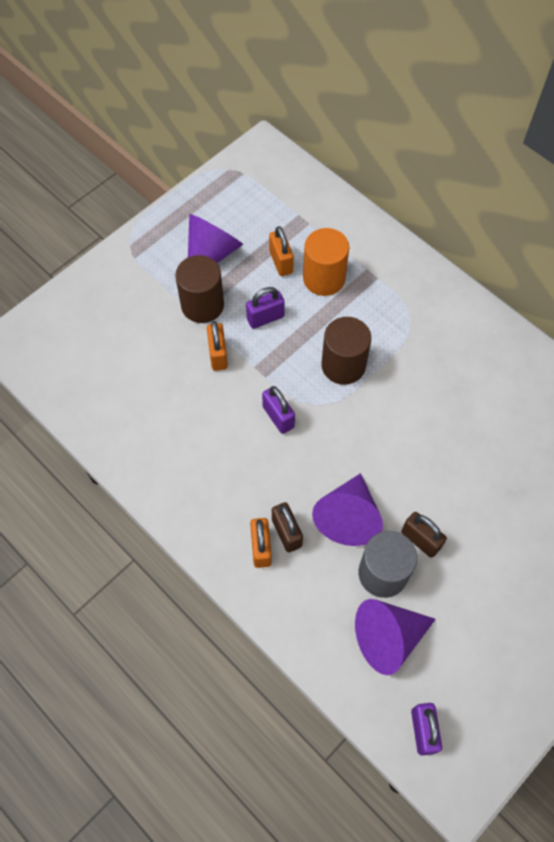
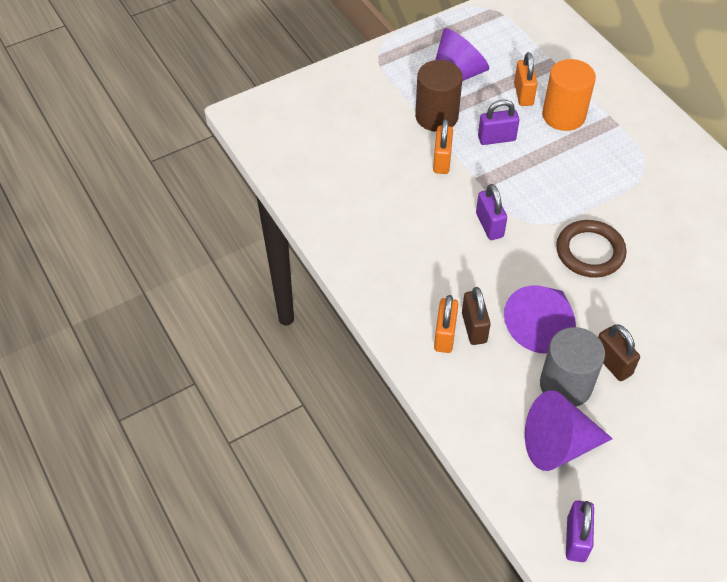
camera: 15 degrees right, 10 degrees down
brown cylinder [321,317,371,385] -> none
none -> brown ring [556,220,627,278]

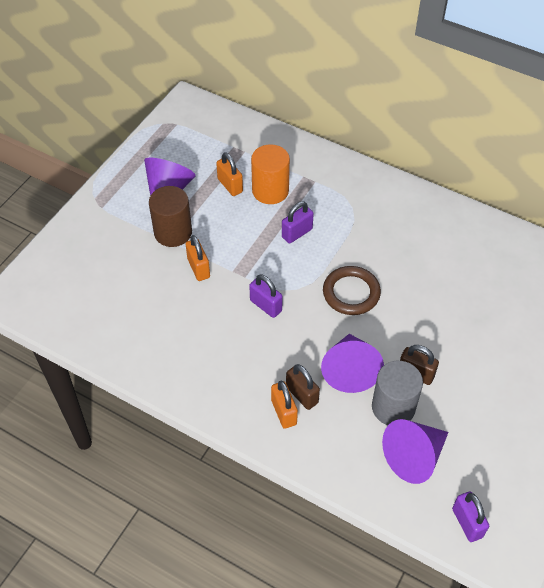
camera: 30 degrees left, 0 degrees up
purple padlock [478,100,519,145] -> purple padlock moved to [282,201,314,244]

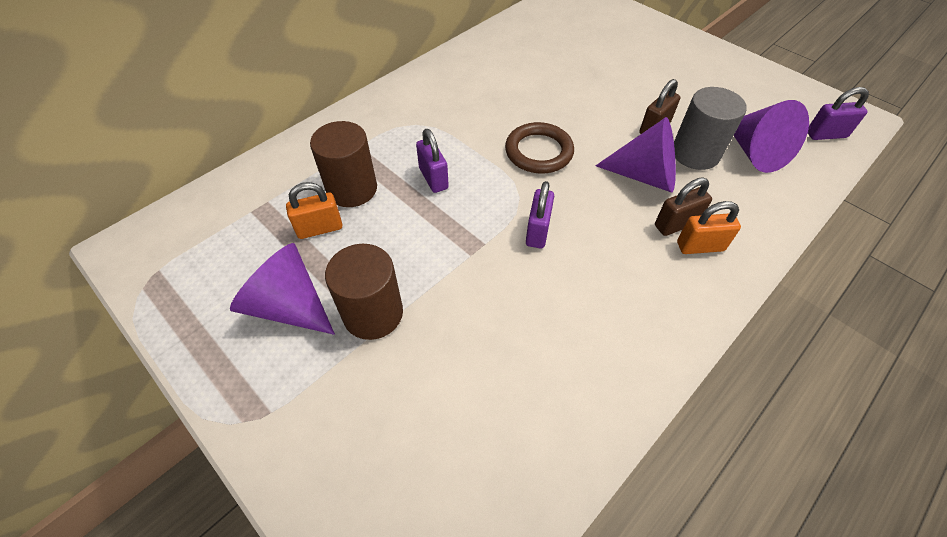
camera: 75 degrees left, 0 degrees up
orange padlock [186,235,210,281] -> none
purple padlock [249,274,283,318] -> purple padlock turned 45 degrees counterclockwise [526,181,554,248]
orange cylinder [251,144,290,204] -> brown cylinder [310,121,377,207]

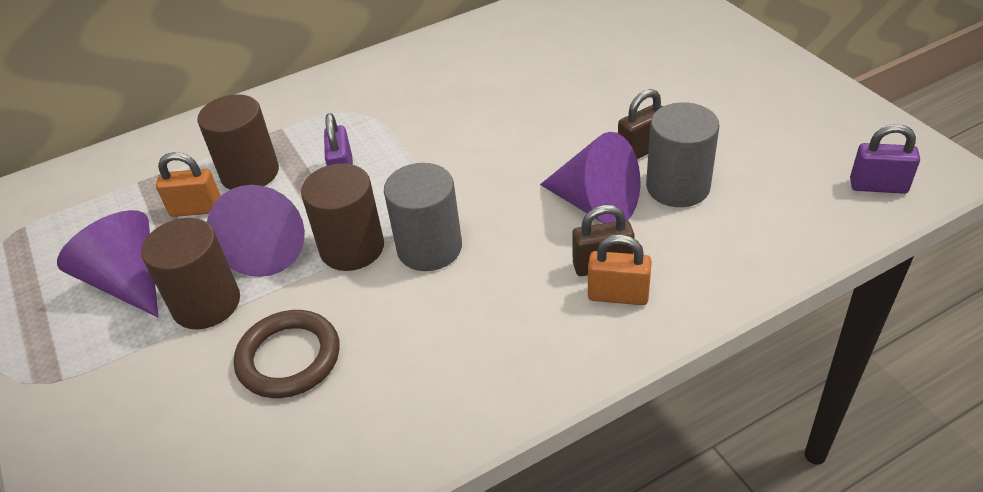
camera: 20 degrees right, 10 degrees down
brown ring [505,122,574,173] -> brown ring moved to [234,310,340,398]
purple padlock [526,181,554,248] -> grey cylinder [384,163,462,271]
purple cone [734,100,809,173] -> purple cone moved to [207,185,305,277]
none -> brown cylinder [301,163,384,271]

